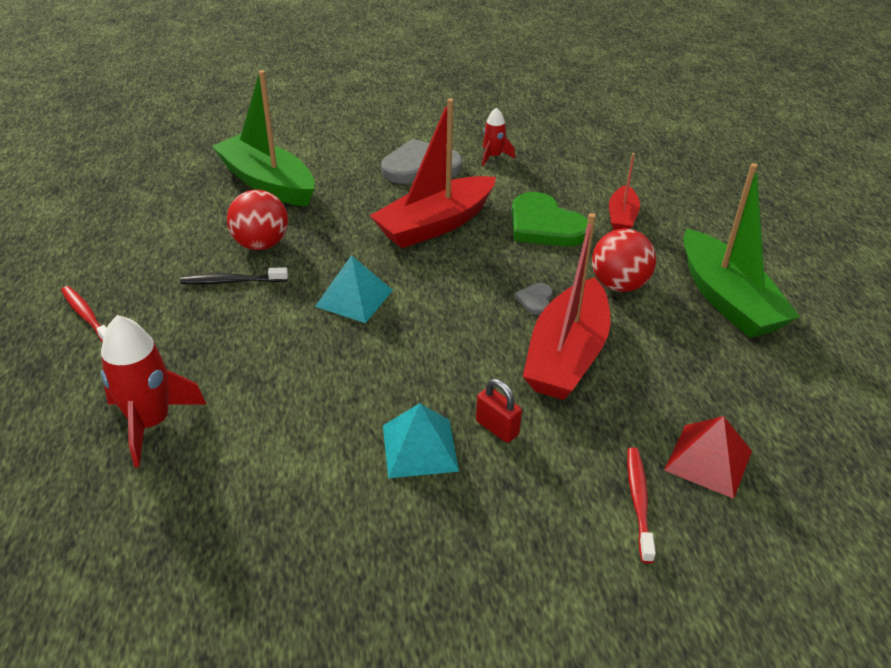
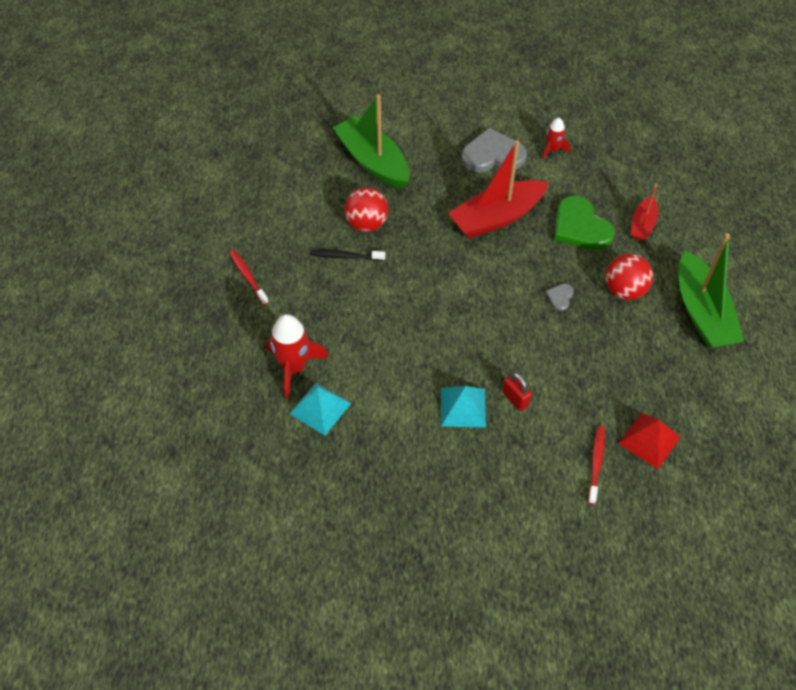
camera: 10 degrees right, 15 degrees up
turquoise pyramid [315,255,393,323] -> turquoise pyramid moved to [289,382,351,436]
red boat [523,213,610,400] -> none

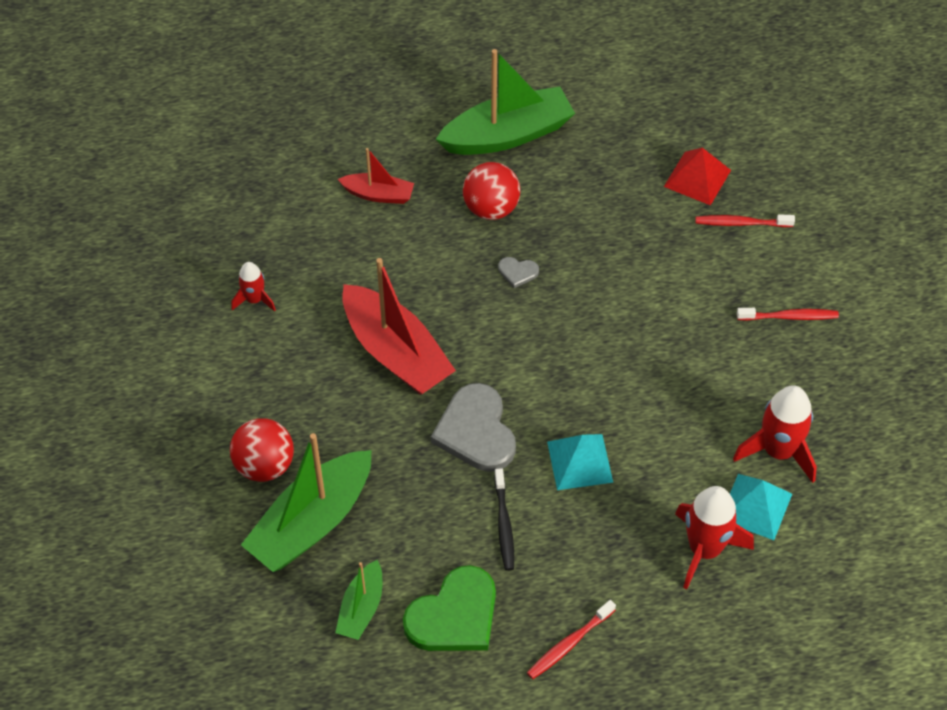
camera: 100 degrees left, 0 degrees up
red ball [344,187,388,232] -> red ball moved to [230,418,294,482]
turquoise pyramid [441,386,486,427] -> turquoise pyramid moved to [547,434,613,490]
grey heart [461,128,527,172] -> grey heart moved to [431,383,516,472]
red padlock [502,373,532,411] -> none
green heart [554,196,614,250] -> green heart moved to [403,565,496,651]
none -> green boat [335,560,382,640]
none -> red rocket [733,385,817,483]
none -> red toothbrush [737,308,839,321]

